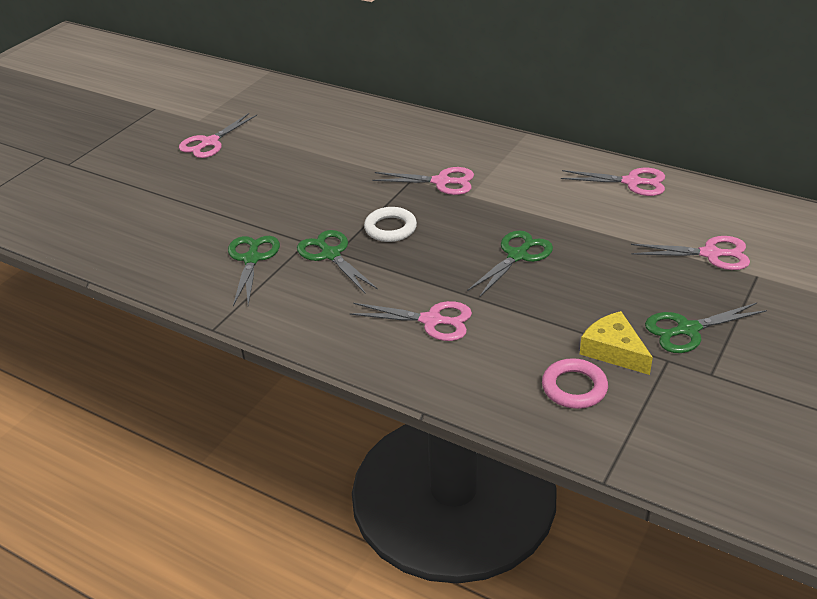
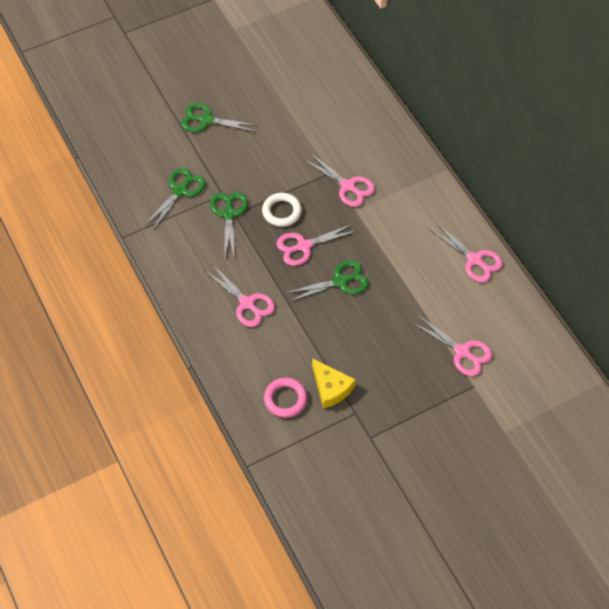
camera: 30 degrees right, 20 degrees up
pink scissors [179,113,257,158] -> pink scissors moved to [277,223,357,266]
yellow cheese [580,311,653,375] -> yellow cheese turned 150 degrees clockwise [312,358,356,409]
green scissors [645,303,767,353] -> green scissors moved to [181,103,259,132]

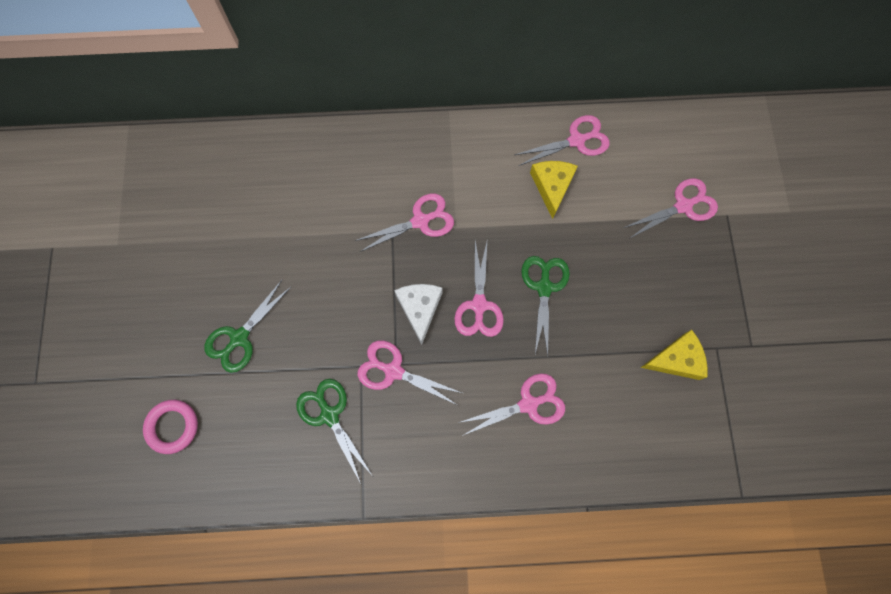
camera: 65 degrees left, 15 degrees up
green scissors [210,192,248,260] -> pink scissors [357,340,462,405]
white ring [262,193,302,227] -> white cheese [394,284,442,345]
pink ring [264,377,307,418] -> pink ring moved to [143,400,198,454]
none -> yellow cheese [530,161,578,219]

